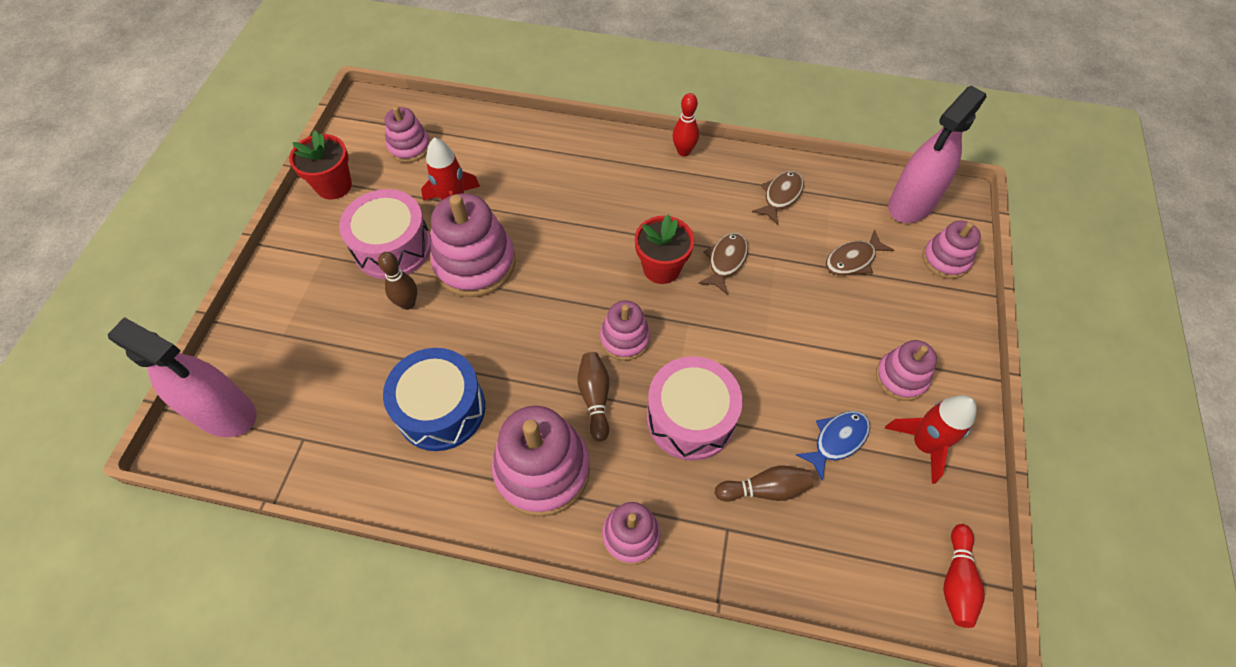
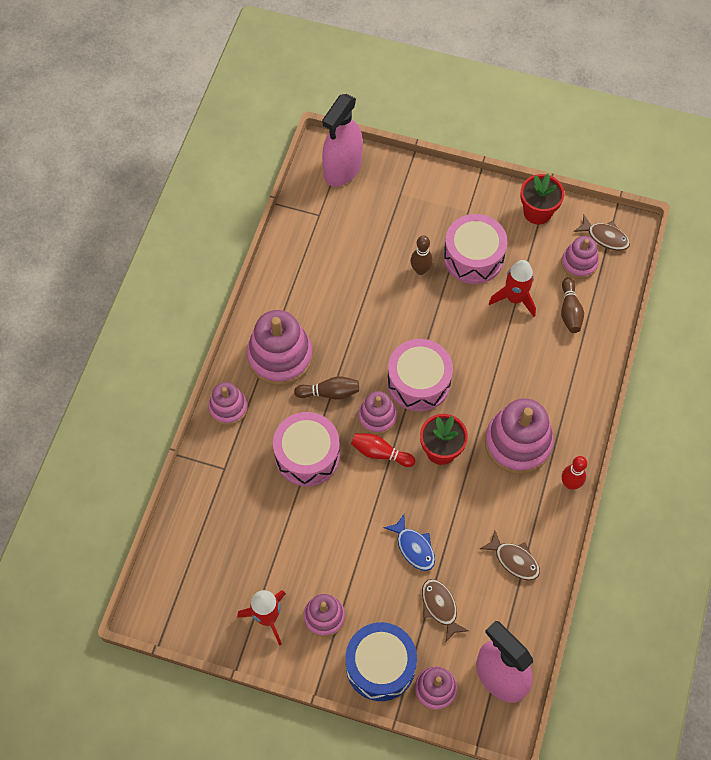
camera: 95 degrees right, 5 degrees up
blue drum [383,348,485,451] -> blue drum moved to [346,622,417,701]
pink stacking toy [430,193,516,297] -> pink stacking toy moved to [485,398,554,474]
brown fish [698,232,748,294] -> brown fish moved to [574,215,630,251]
brown bowling pin [715,466,814,502] -> brown bowling pin moved to [561,277,584,333]
blue fish [796,411,870,481] -> blue fish moved to [384,514,435,571]
red bowling pin [943,524,985,628] -> red bowling pin moved to [351,433,415,467]
none -> pink drum [387,339,453,412]

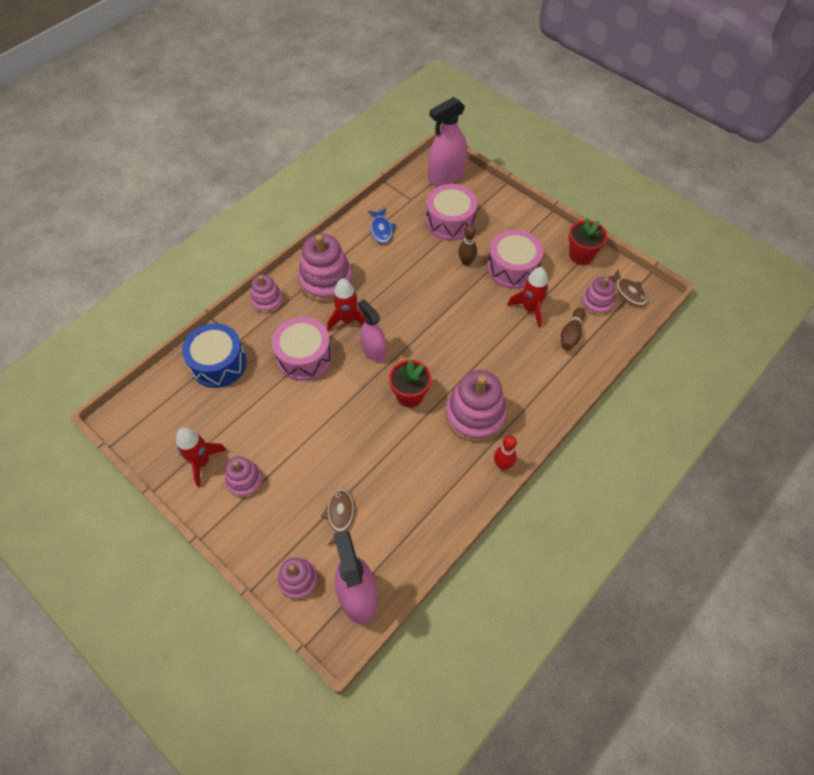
camera: 25 degrees right, 5 degrees down
brown bowling pin [294,376,359,400] -> red rocket [327,278,366,331]
blue drum [346,622,417,701] -> blue drum moved to [182,323,247,388]
red bowling pin [351,433,415,467] -> none
pink stacking toy [358,391,397,434] -> pink spray bottle [358,299,386,362]
blue fish [384,514,435,571] -> blue fish moved to [368,208,396,244]
pink drum [387,339,453,412] -> pink drum moved to [426,184,477,241]
brown fish [480,531,540,581] -> none

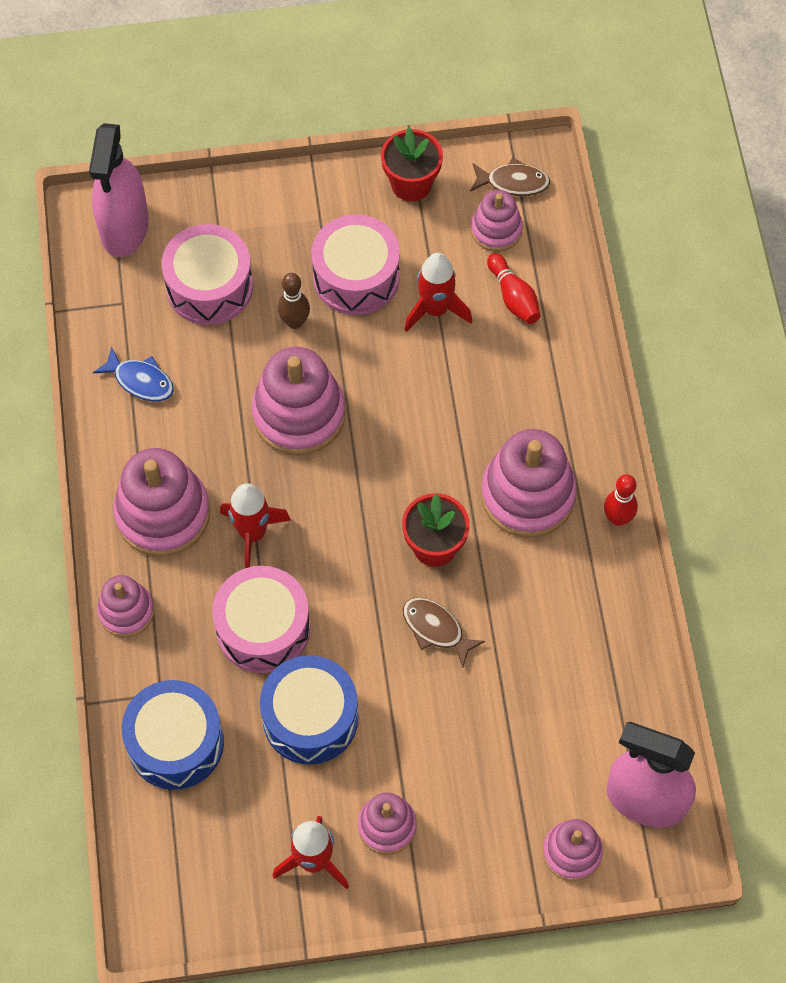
camera: 50 degrees left, 5 degrees up
brown fish [321,488,355,545] -> brown fish moved to [403,598,485,668]
pink spray bottle [358,299,386,362] -> none
brown bowling pin [561,307,585,350] -> red bowling pin [487,253,540,324]
none -> pink stacking toy [251,347,346,455]
none -> blue drum [260,655,358,765]

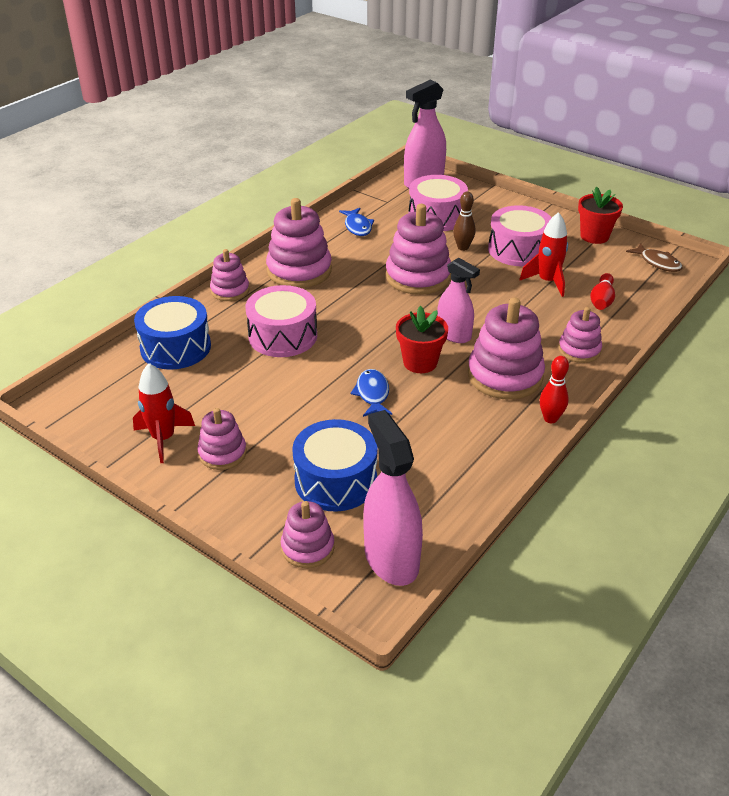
camera: 45 degrees right, 25 degrees down
red rocket [220,483,291,568] -> none
blue drum [260,655,358,765] -> blue drum moved to [292,419,378,512]
brown fish [403,598,485,668] -> blue fish [350,369,392,417]
pink stacking toy [471,190,523,252] -> pink stacking toy moved to [558,307,602,363]
none -> pink spray bottle [437,258,480,343]

